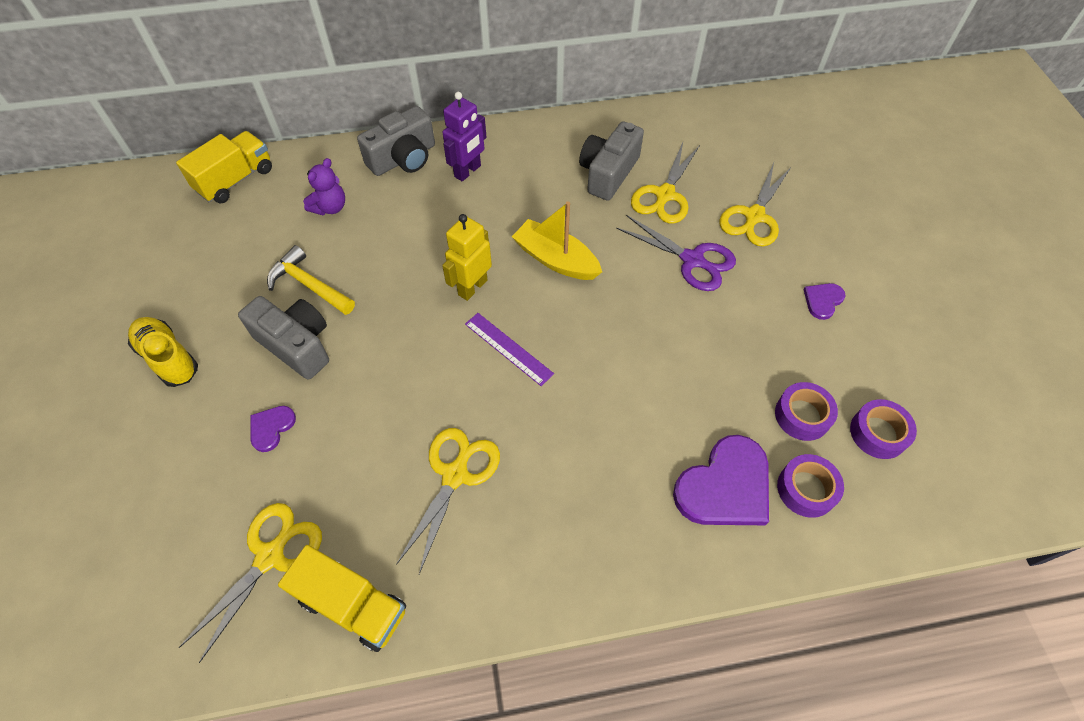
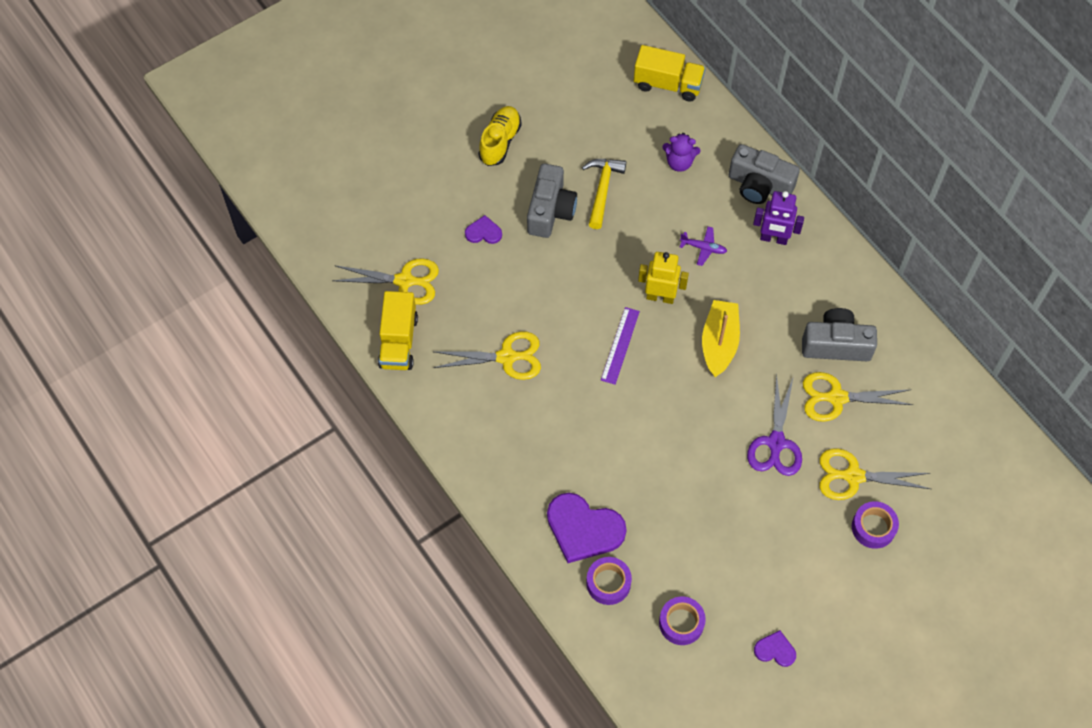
camera: 65 degrees right, 5 degrees up
purple tape [775,382,838,441] -> purple tape moved to [852,501,899,549]
purple heart [803,283,846,320] -> purple heart moved to [754,630,796,667]
none -> purple plane [680,227,727,266]

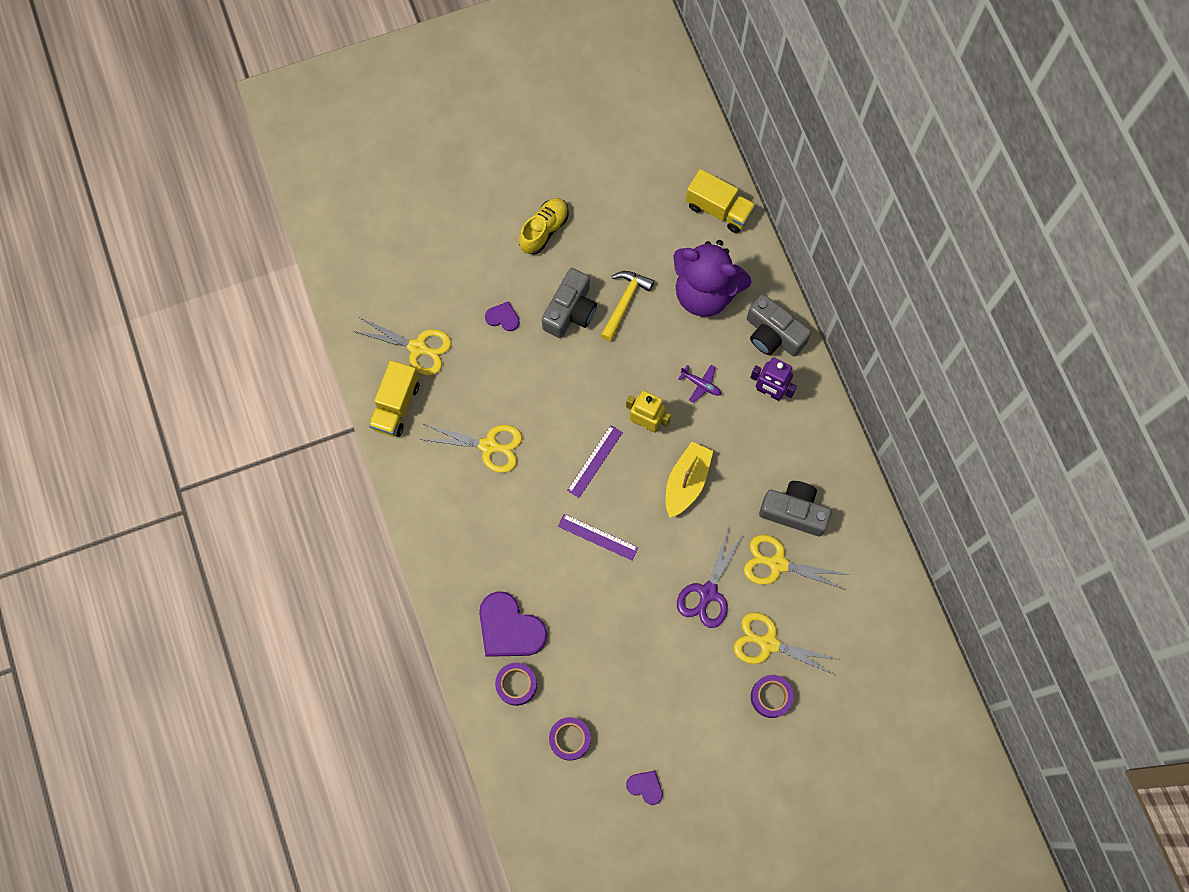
camera: 15 degrees right, 10 degrees up
purple teddy bear [662,133,700,172] -> purple teddy bear [673,240,751,317], size x2.21
none -> purple ruler [558,514,638,561]

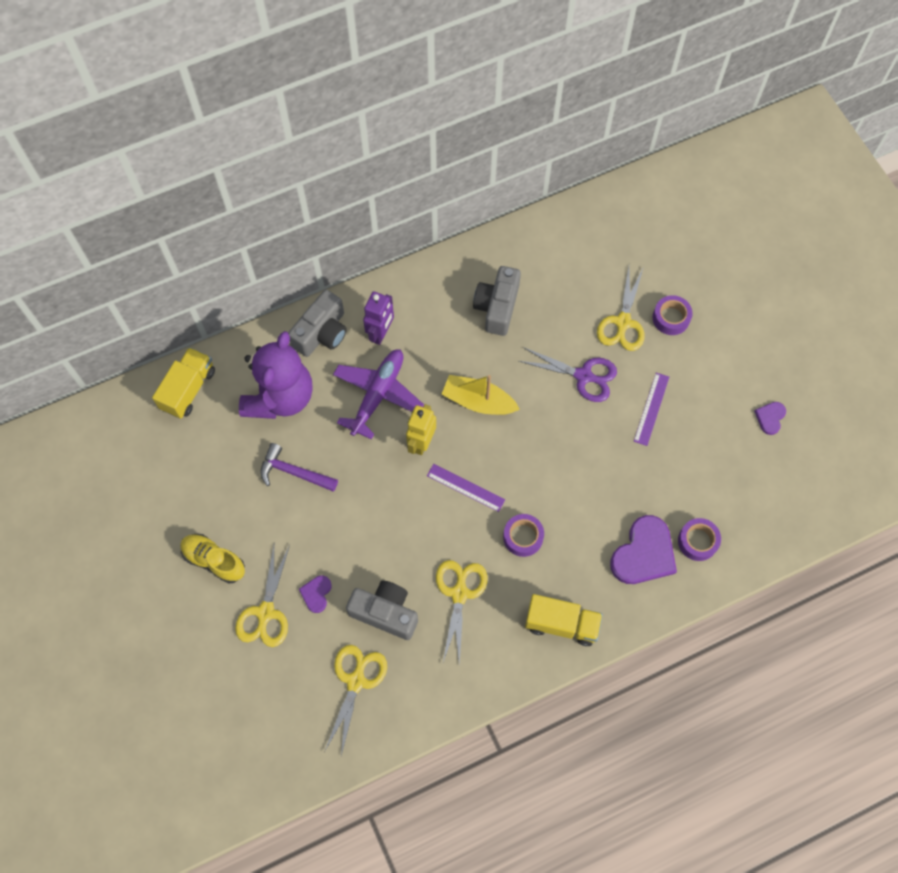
camera: 95 degrees left, 5 degrees down
yellow truck [368,360,419,437] -> yellow truck moved to [525,594,603,646]
grey camera [542,268,597,338] -> grey camera moved to [346,581,418,640]
purple tape [549,717,591,760] -> purple tape moved to [503,514,544,557]
purple ruler [558,514,638,561] -> purple ruler moved to [634,373,669,446]
yellow hammer [601,271,654,341] -> purple hammer [261,443,338,492]
purple plane [678,365,721,403] -> purple plane [333,349,424,440], size x2.23
yellow scissors [744,534,849,590] -> yellow scissors moved to [235,545,290,647]

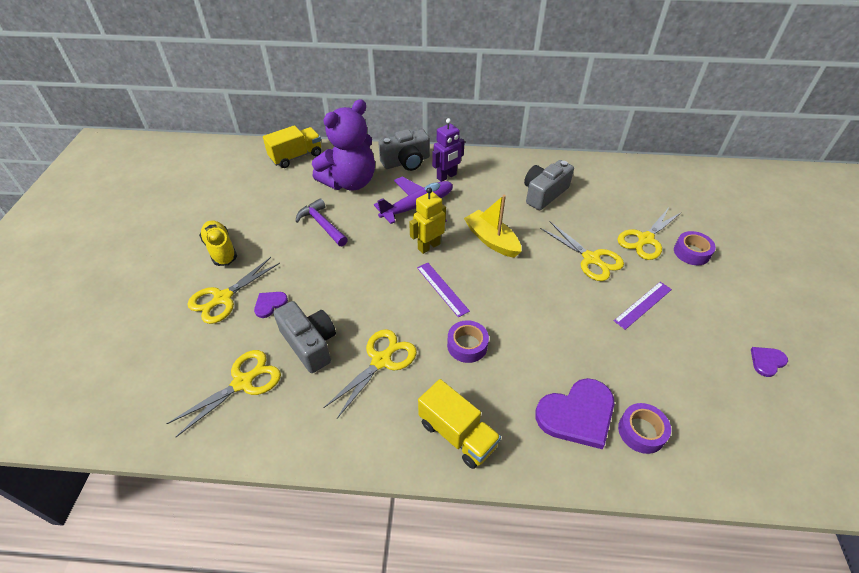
camera: 30 degrees right, 20 degrees down
purple scissors [519,347,617,402] -> yellow scissors [540,222,624,281]

